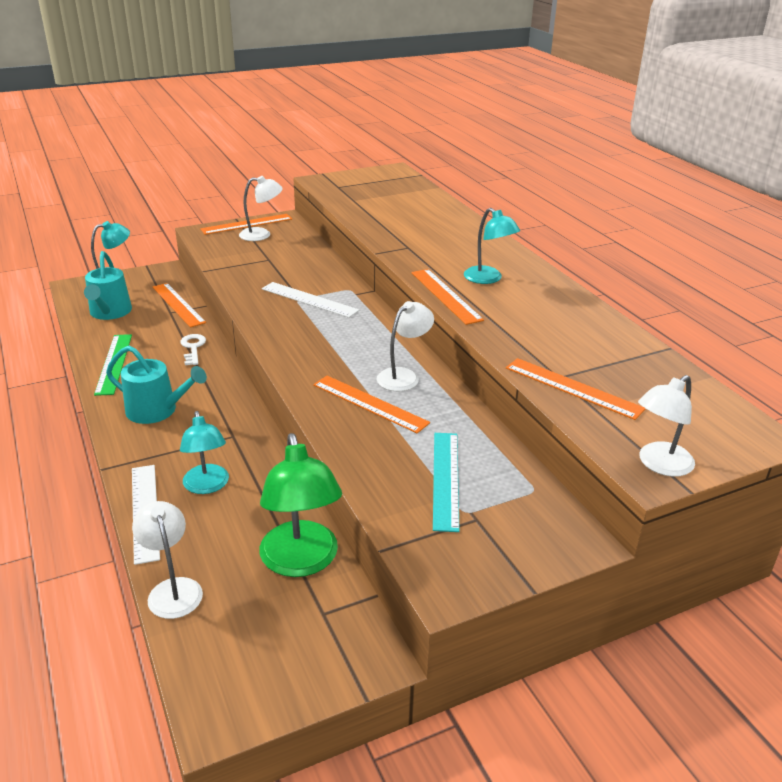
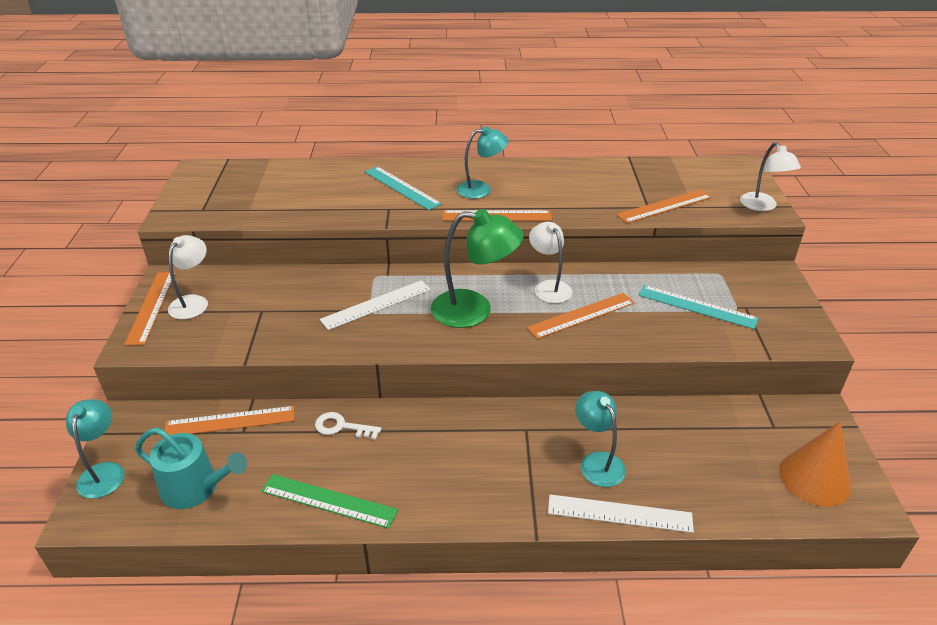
camera: 65 degrees left, 5 degrees up
turquoise watering can [106,346,207,424] -> none
white lamp [132,501,203,619] -> none
turquoise lamp [180,411,229,494] -> turquoise lamp turned 120 degrees counterclockwise [575,391,626,487]
green lamp [260,433,342,577] -> green lamp moved to [431,209,524,328]
none -> turquoise ruler [365,166,442,210]
none -> orange cone [779,421,851,507]

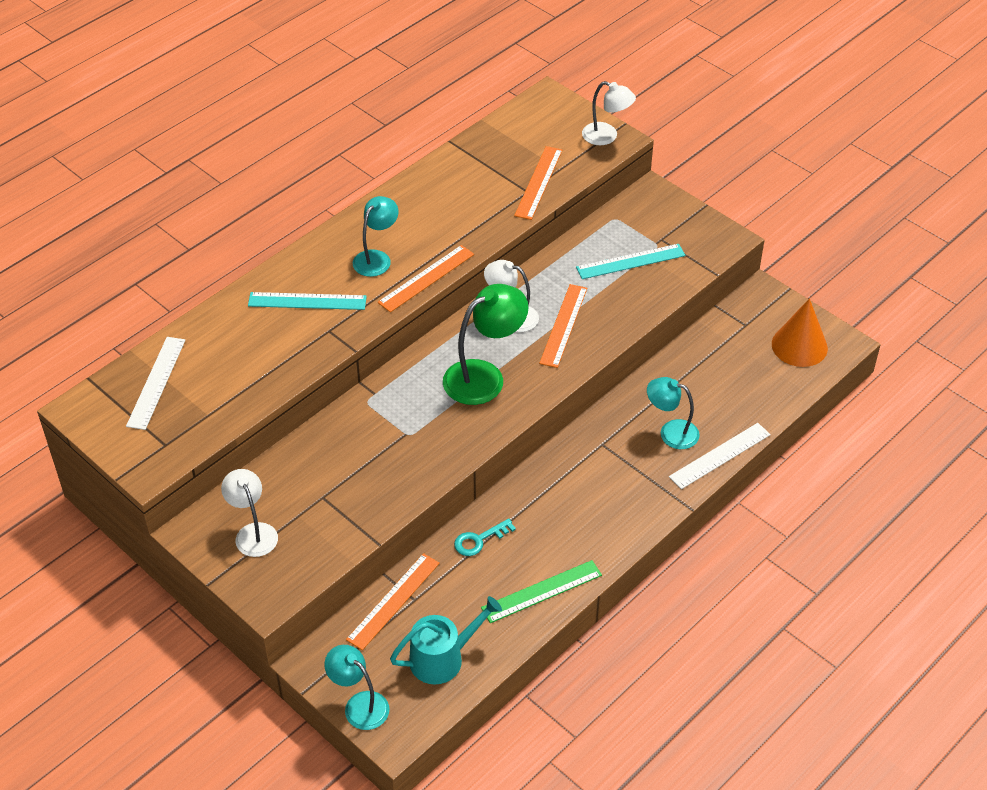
camera: 45 degrees left, 10 degrees up
orange ruler [124,272,176,346] -> none
white key [315,412,381,440] -> turquoise key [454,518,516,556]
white ruler [320,280,431,330] -> white ruler moved to [126,337,185,430]

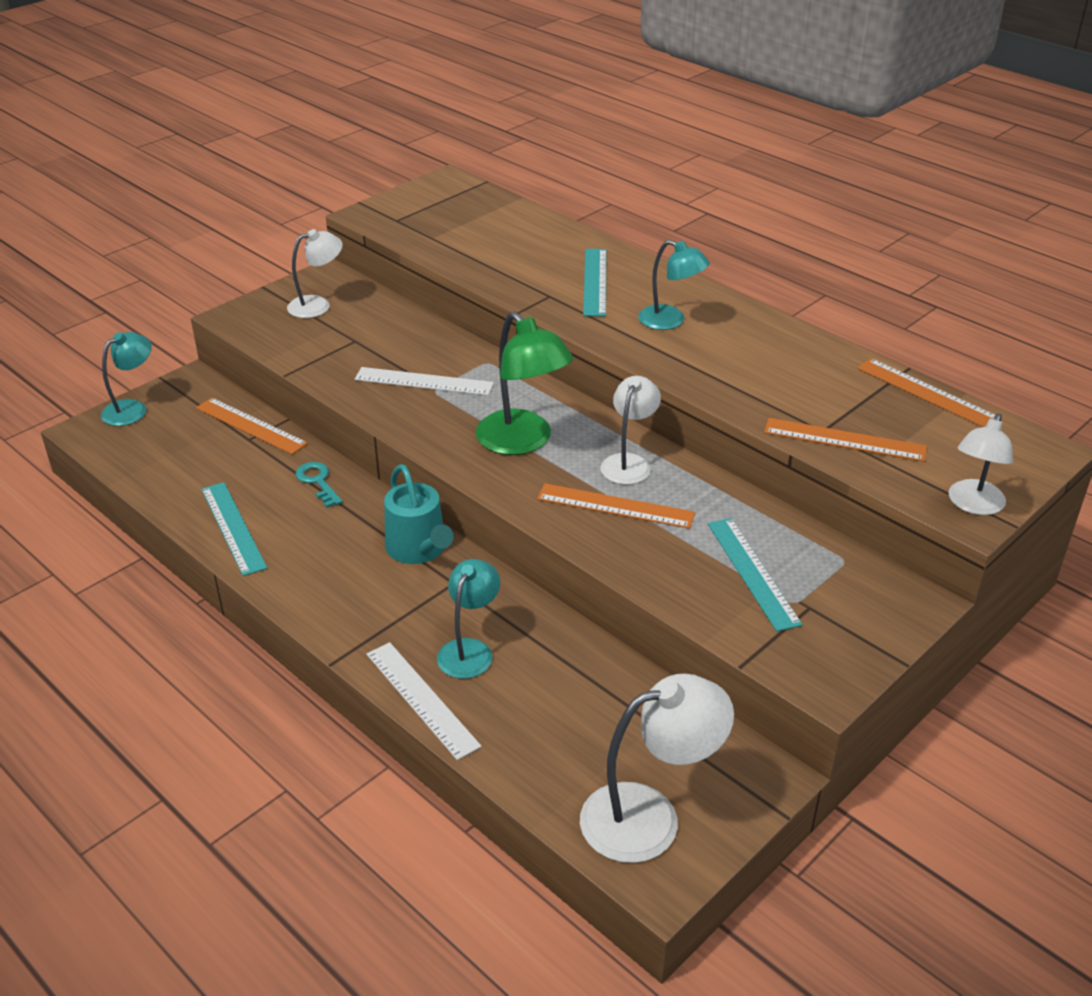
camera: 90 degrees right, 10 degrees down
white ruler [126,337,185,430] -> white ruler moved to [355,367,494,396]
orange ruler [378,245,474,312] -> orange ruler moved to [857,358,996,427]
turquoise watering can [390,596,502,684] -> turquoise watering can moved to [384,464,454,564]
green ruler [481,560,602,623] -> turquoise ruler [201,482,267,576]
orange cone [772,298,828,367] -> white lamp [580,674,734,863]

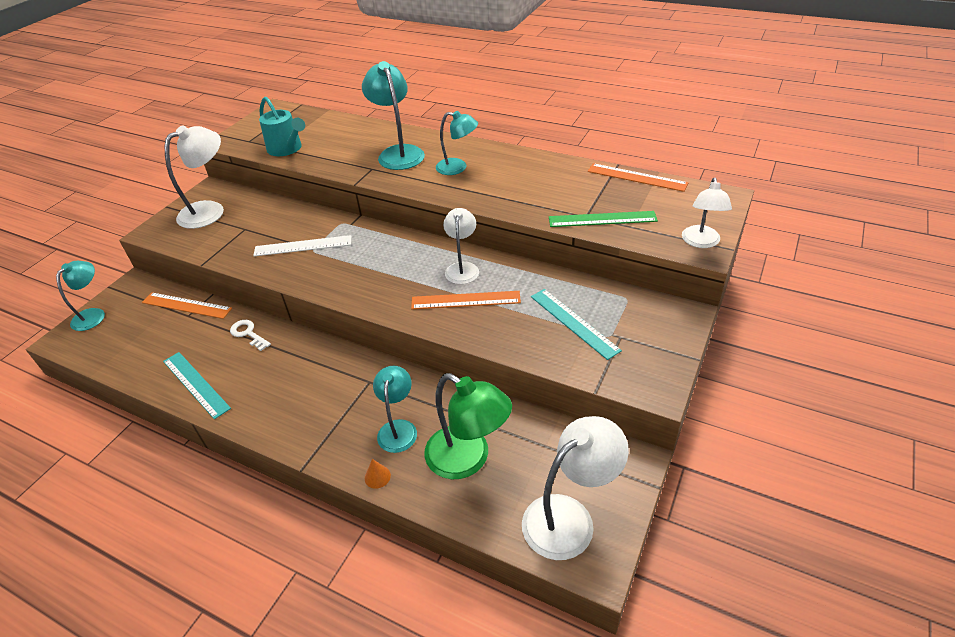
camera: 15 degrees left, 5 degrees up
white lamp [287,229,343,318] -> white lamp [165,125,224,229], size x1.55
turquoise key [295,462,343,508] -> white key [230,320,271,351]
white ruler [366,642,482,760] -> orange cone [365,459,391,489]
turquoise watering can [384,464,454,564] -> turquoise watering can moved to [259,97,305,156]
green lamp [476,312,574,455] -> green lamp moved to [424,373,512,479]
turquoise ruler [583,249,606,316] -> turquoise lamp [362,61,425,170]
orange ruler [764,418,927,462] -> green ruler [549,211,658,227]

